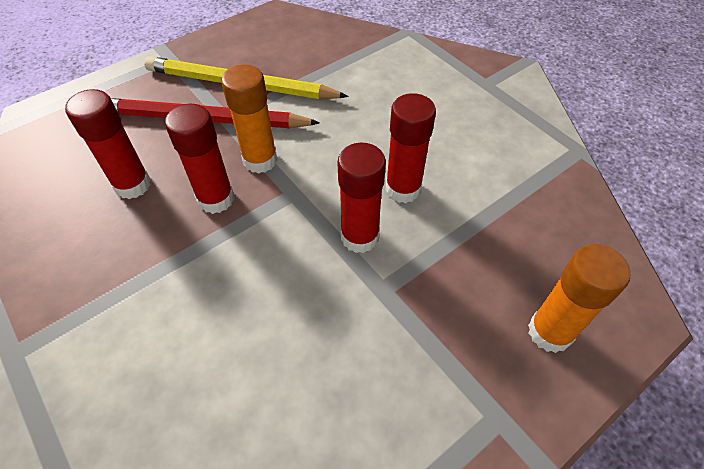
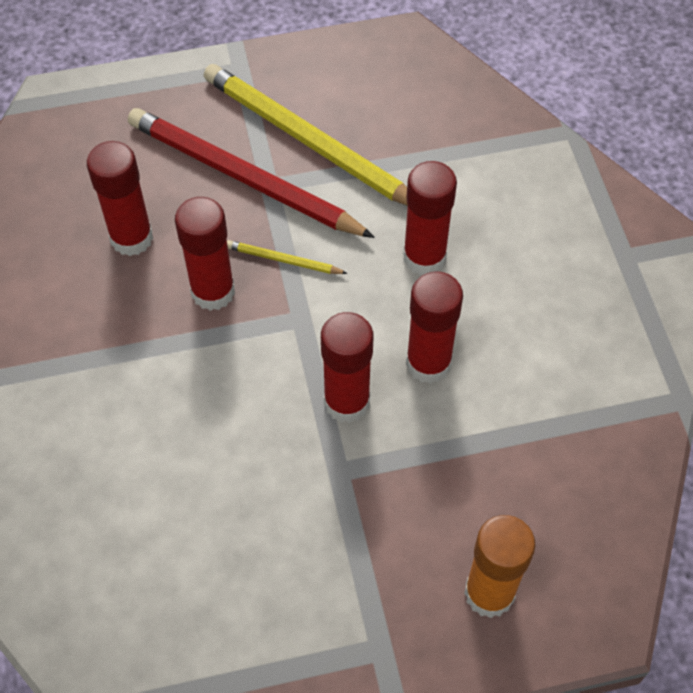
camera: 25 degrees right, 5 degrees up
orange glue stick [221,65,278,173] -> yellow pencil [227,240,348,274]
none -> red glue stick [403,161,457,275]

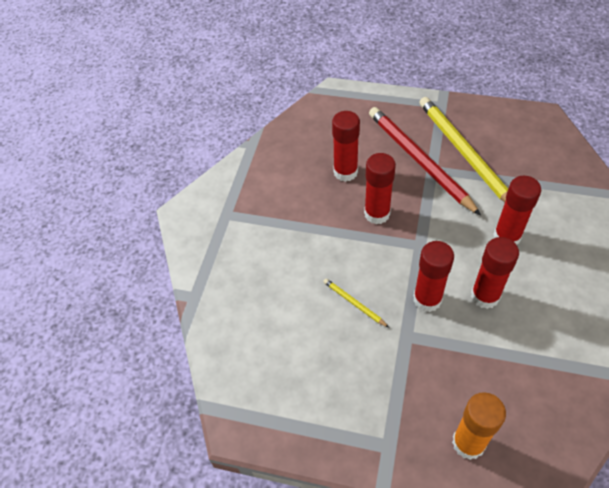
camera: 30 degrees right, 5 degrees down
yellow pencil [227,240,348,274] -> yellow pencil moved to [323,278,389,328]

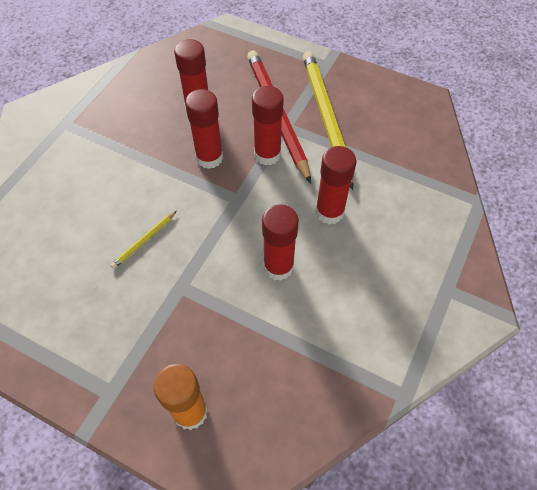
camera: 10 degrees right, 5 degrees up
yellow pencil [323,278,389,328] -> yellow pencil turned 105 degrees counterclockwise [110,211,177,269]
red glue stick [413,241,454,312] -> red glue stick moved to [252,86,284,165]

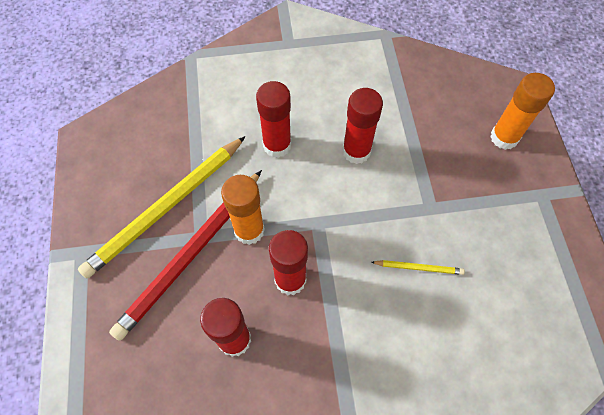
camera: 125 degrees left, 5 degrees up
red glue stick [252,86,284,165] -> orange glue stick [221,175,265,245]

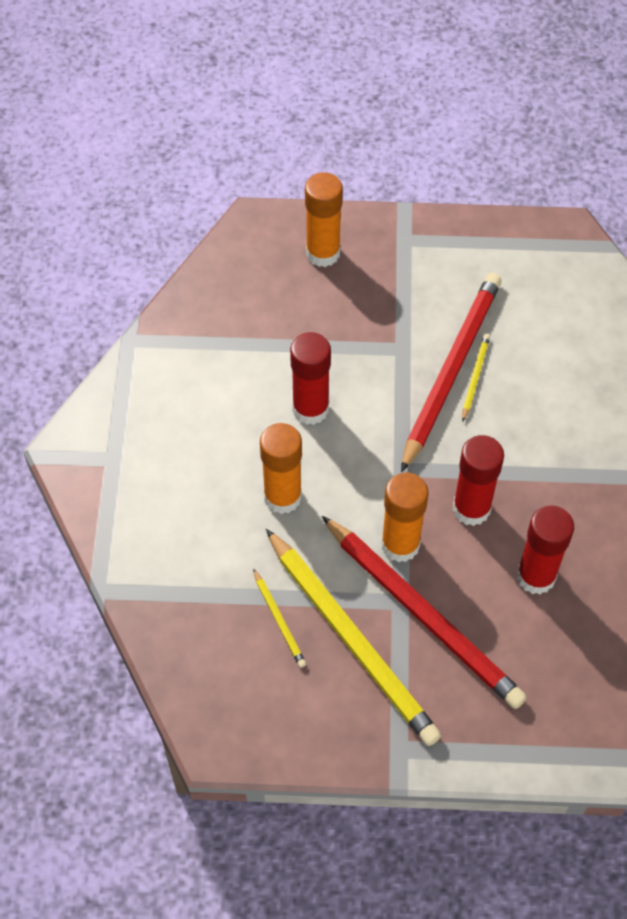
camera: 80 degrees left, 5 degrees down
red glue stick [256,81,291,158] -> orange glue stick [260,423,302,514]
none -> yellow pencil [253,568,306,668]
none -> red pencil [401,273,502,473]

